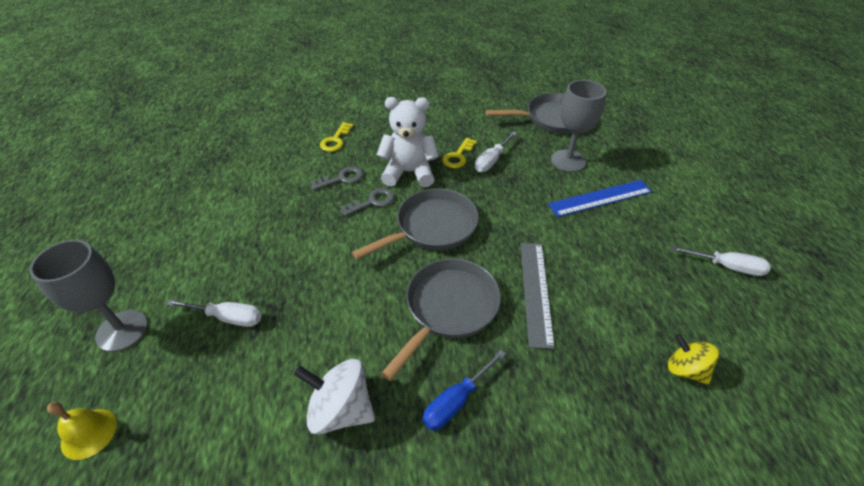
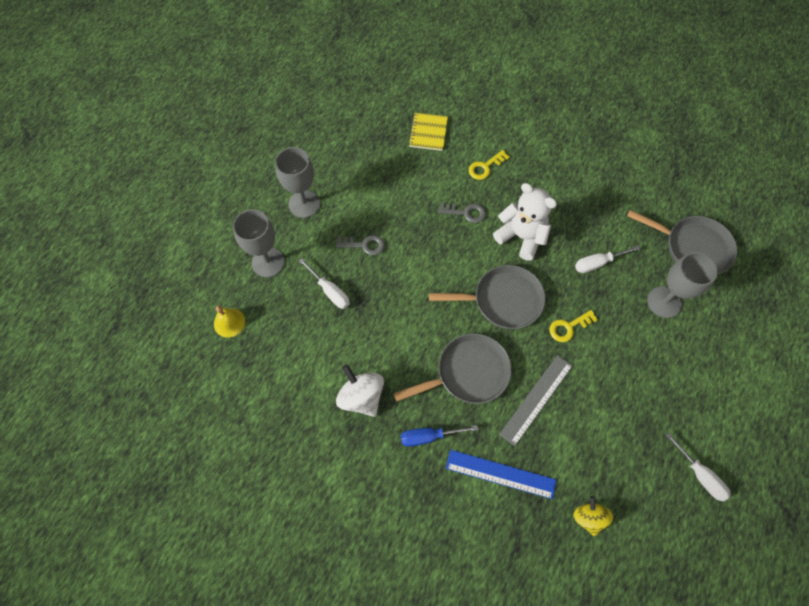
camera: 35 degrees right, 20 degrees up
grey key [340,188,395,216] -> grey key moved to [336,235,385,255]
yellow key [442,138,477,168] -> yellow key moved to [549,310,598,342]
blue ruler [548,180,652,217] -> blue ruler moved to [446,450,556,499]
none -> grey goblet [275,147,320,218]
none -> yellow notebook [408,113,448,151]

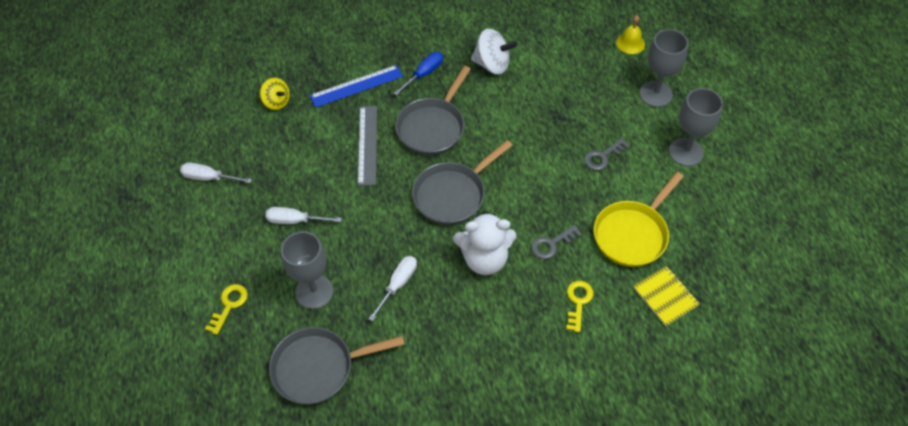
camera: 140 degrees right, 10 degrees down
white screwdriver [299,258,350,309] -> white screwdriver moved to [266,207,342,224]
yellow key [549,310,598,342] -> yellow key moved to [205,284,248,335]
none -> yellow pan [594,172,684,267]

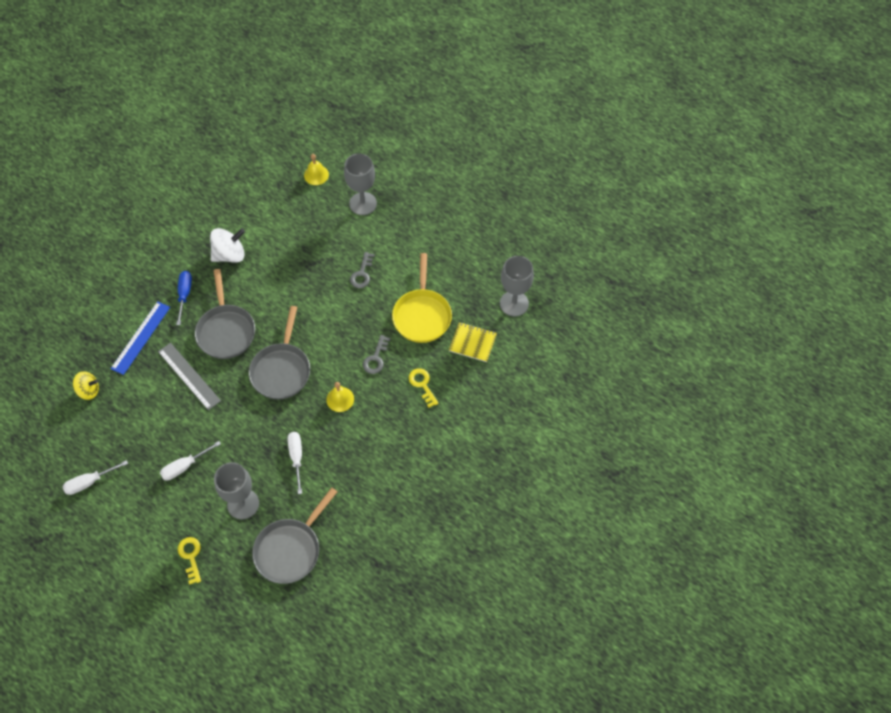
camera: 40 degrees left, 5 degrees up
white teddy bear [453,211,517,275] -> yellow bell [326,382,354,412]
grey goblet [669,88,723,166] -> grey goblet moved to [500,256,534,316]

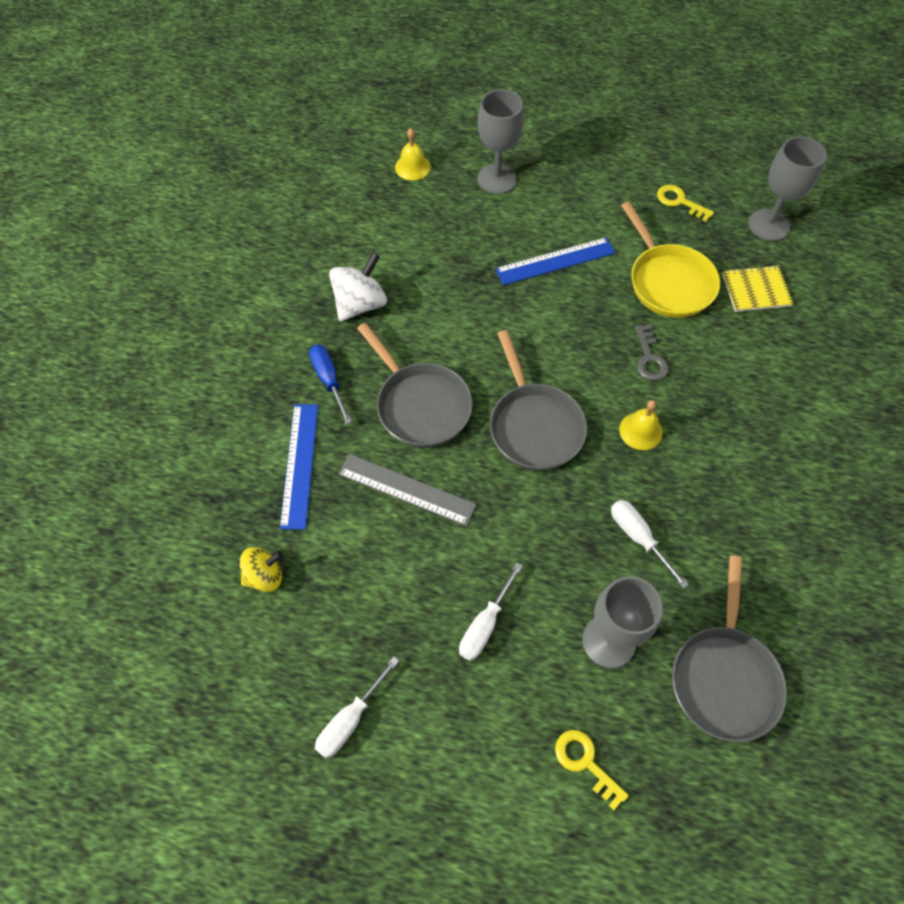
camera: 25 degrees left, 0 degrees up
grey key [350,252,375,288] -> blue ruler [495,237,615,285]
yellow key [409,368,439,408] -> yellow key moved to [657,185,714,222]

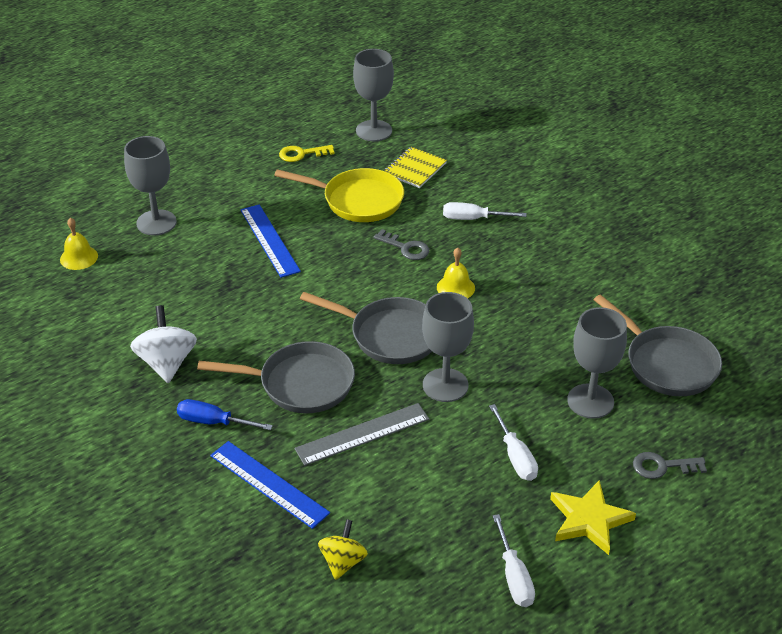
camera: 50 degrees left, 20 degrees down
blue ruler [495,237,615,285] -> blue ruler turned 45 degrees counterclockwise [240,204,301,278]
yellow key [555,730,629,811] -> grey key [633,452,707,479]
white screwdriver [611,500,689,589] -> white screwdriver moved to [443,202,526,220]
none -> grey goblet [422,292,474,402]
none -> yellow star [550,480,636,555]

